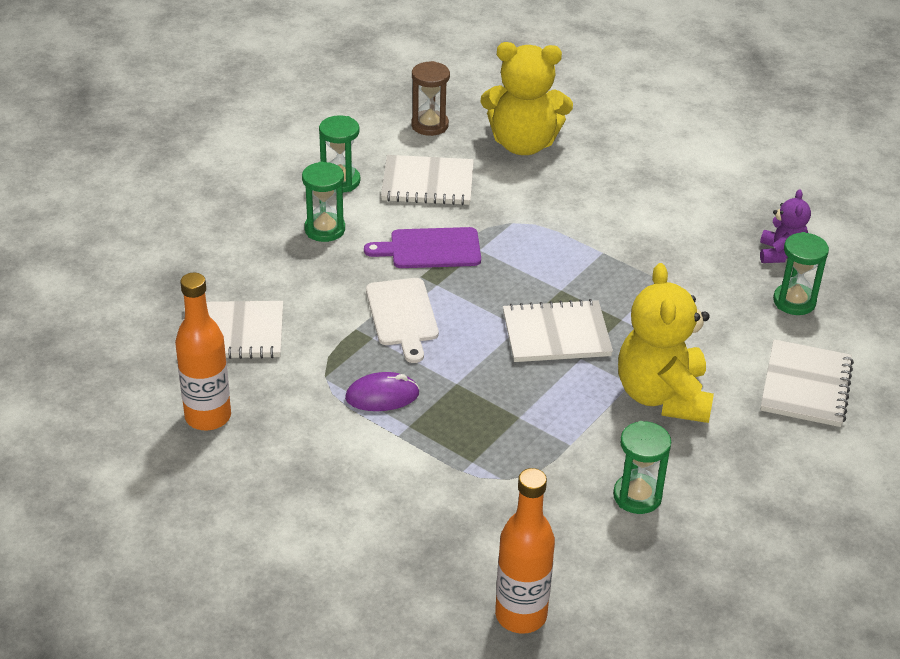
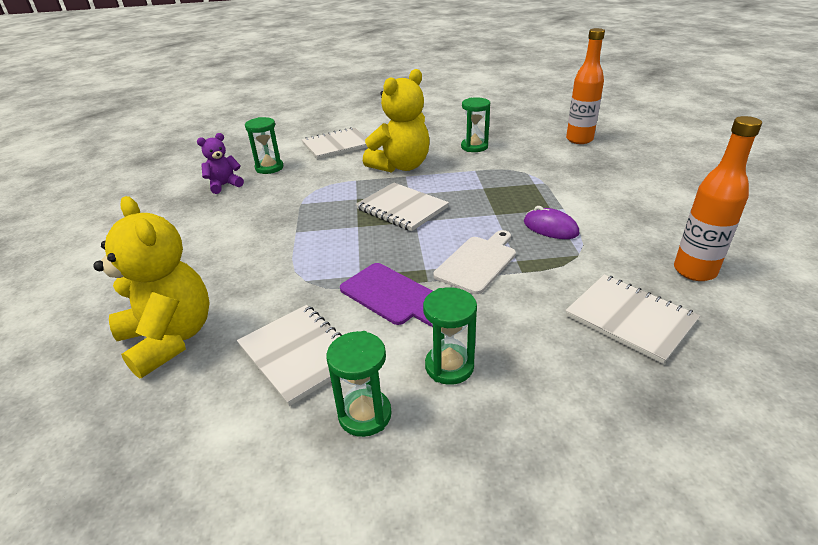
camera: 130 degrees left, 5 degrees down
brown hourglass [411,61,450,136] -> none

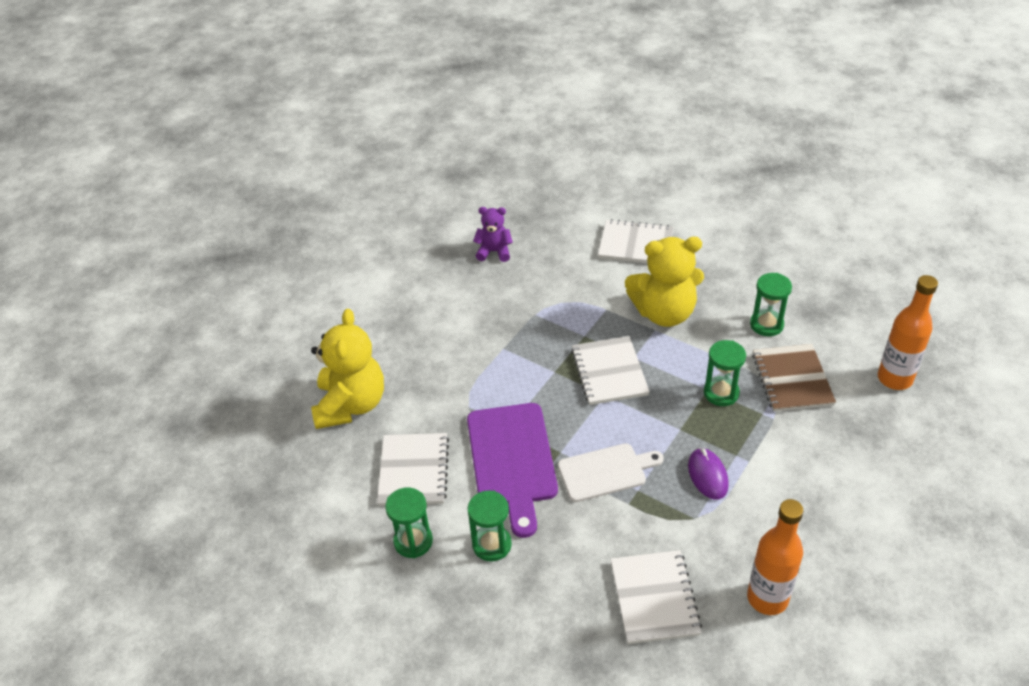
camera: 40 degrees right, 10 degrees up
green hourglass [245,117,283,174] -> green hourglass moved to [704,340,746,406]
purple cutting board [340,263,433,327] -> purple cutting board [467,403,558,538], size x1.53
none -> brown notebook [752,344,836,412]

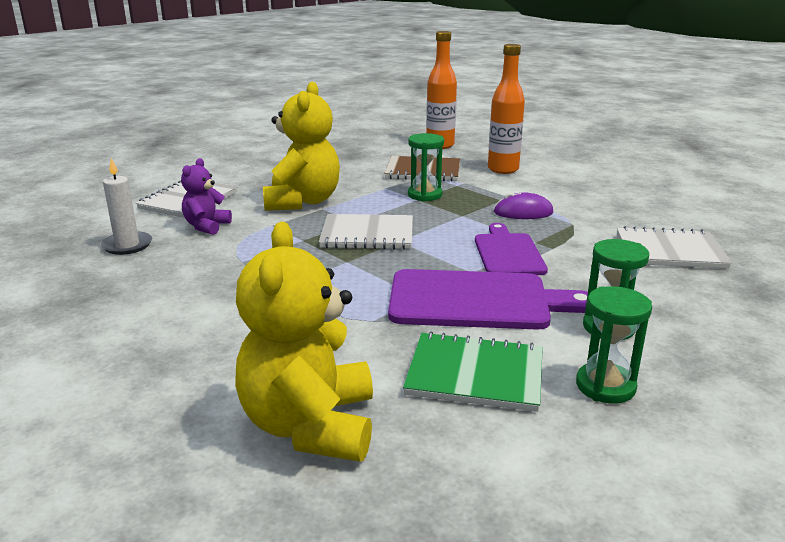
camera: 80 degrees left, 20 degrees down
yellow teddy bear [311,309,384,429] -> yellow teddy bear turned 105 degrees counterclockwise [235,222,373,462]
white notebook [377,433,449,506] -> green notebook [403,331,543,412]
purple teddy bear [473,207,513,262] -> purple teddy bear moved to [181,158,232,235]
white cutting board [558,443,664,502] -> purple cutting board [475,223,548,275]
orange bottle [747,499,804,615] -> orange bottle moved to [488,44,525,174]
green hourglass [750,273,792,336] -> none
none -> white candle [101,158,152,255]

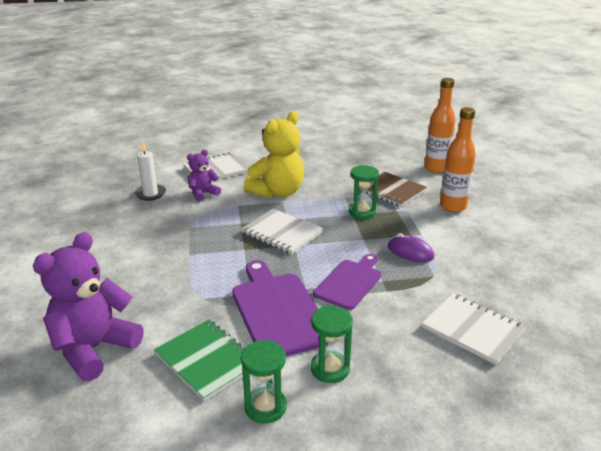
camera: 35 degrees right, 5 degrees up
yellow teddy bear [235,222,373,462] -> purple teddy bear [33,232,144,381]
purple cutting board [388,269,588,330] -> purple cutting board turned 150 degrees counterclockwise [232,260,328,356]

